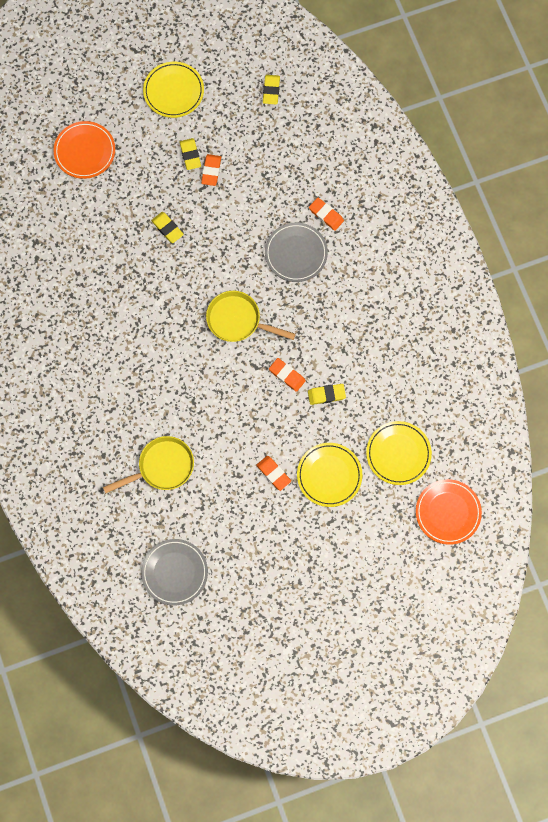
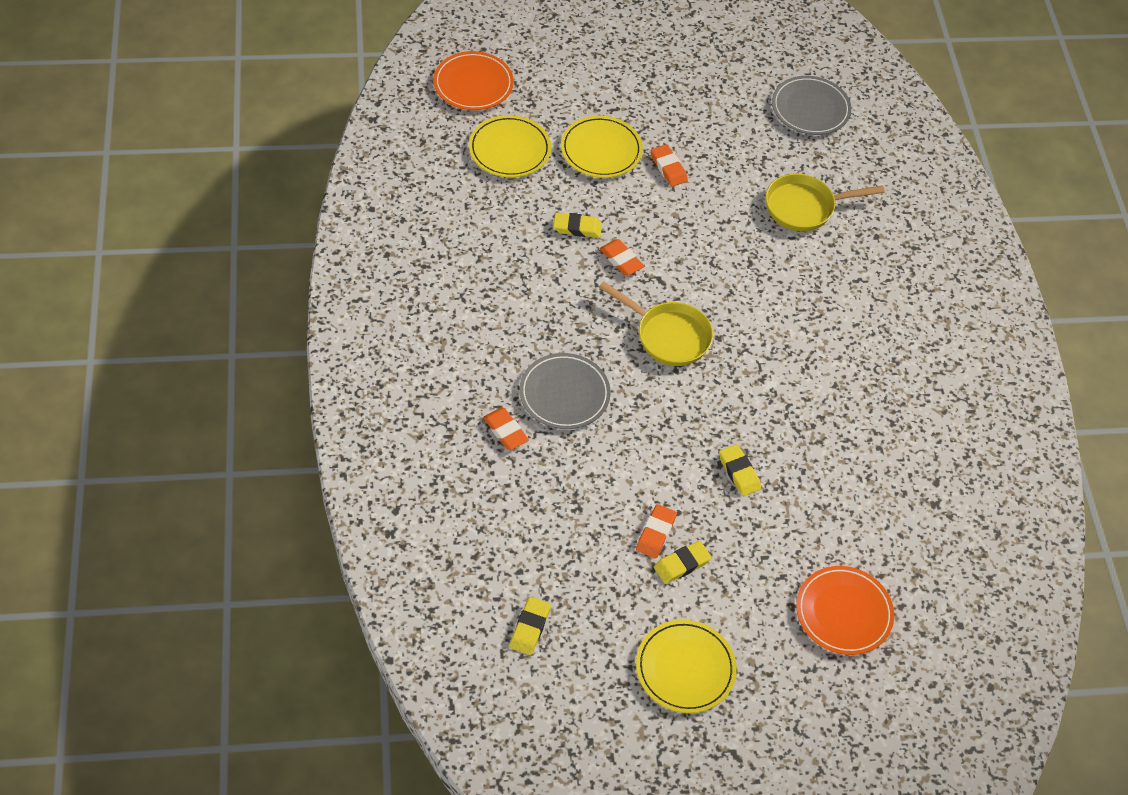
camera: 170 degrees left, 20 degrees down
yellow eraser [179,138,201,170] -> yellow eraser turned 60 degrees clockwise [654,541,712,584]

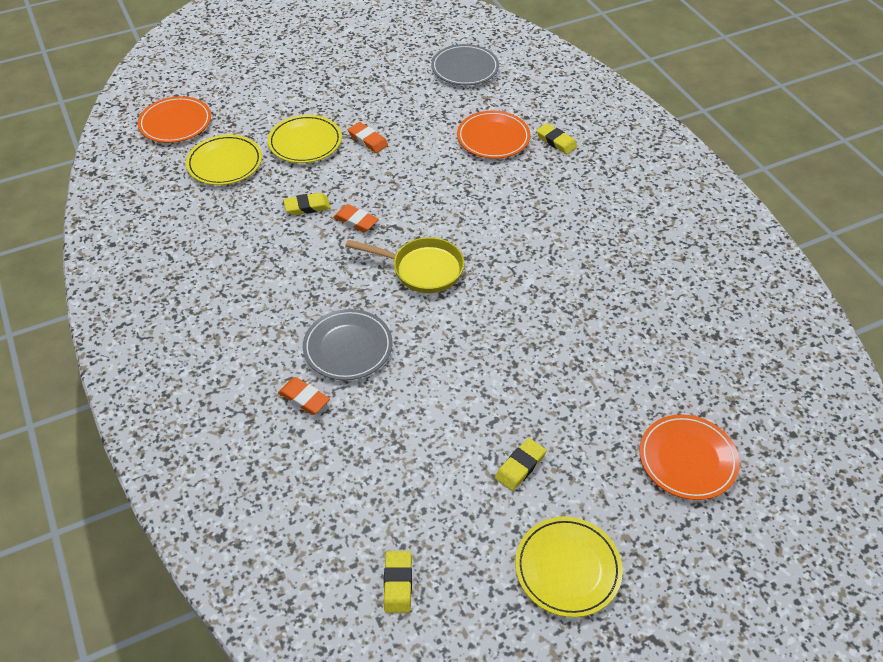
camera: 15 degrees left, 5 degrees down
orange eraser [636,504,677,559] -> none
yellow eraser [719,444,761,496] -> yellow eraser moved to [536,123,578,154]
yellow pan [765,174,885,231] -> orange plate [457,111,530,159]

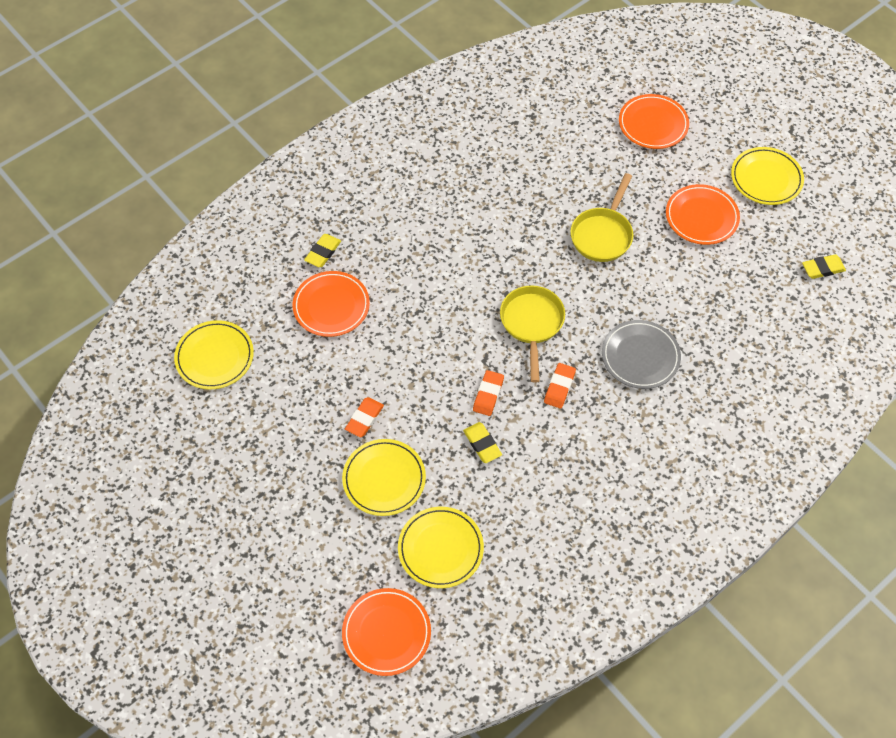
camera: 105 degrees left, 10 degrees up
orange eraser [278,377,330,415] -> orange eraser moved to [544,363,576,408]
grey plate [431,44,499,85] -> yellow plate [174,320,254,389]
yellow eraser [495,438,546,491] -> orange plate [666,184,740,245]
none -> yellow pan [570,173,633,262]

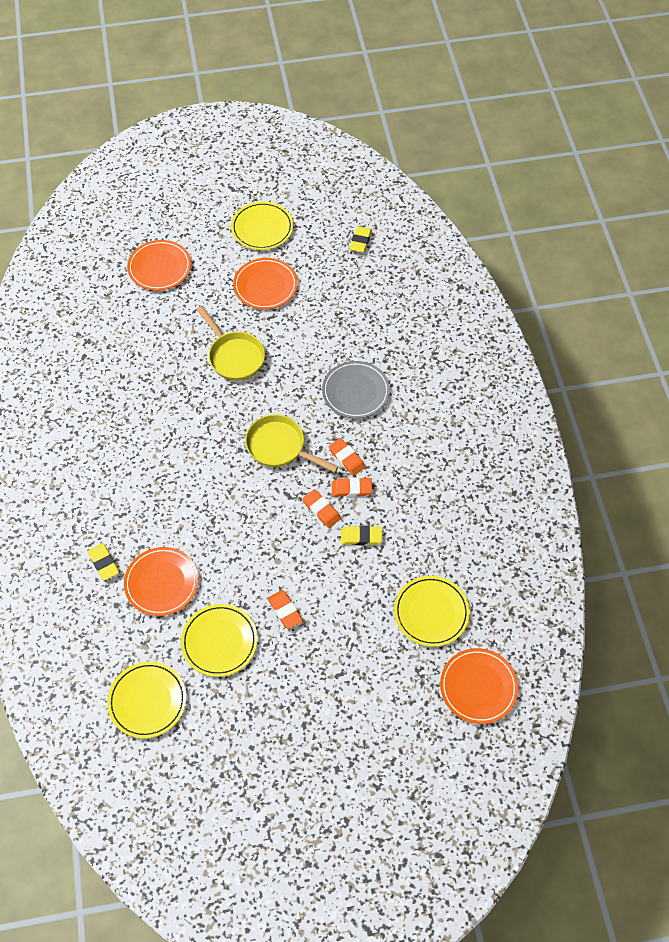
camera: 60 degrees left, 0 degrees up
yellow plate [342,439,426,516] -> yellow plate moved to [181,604,258,677]
none -> orange eraser [332,477,372,497]

